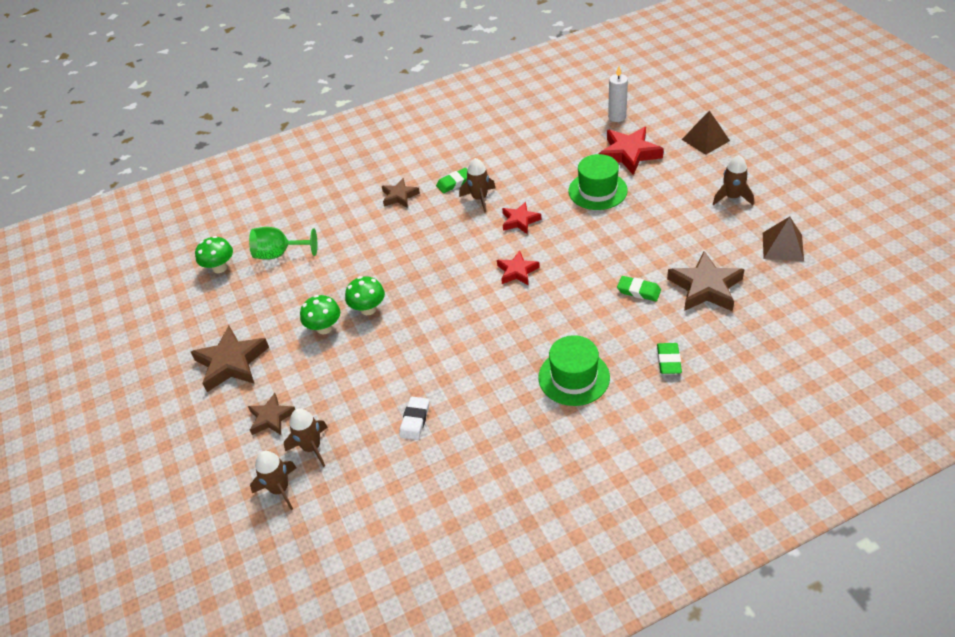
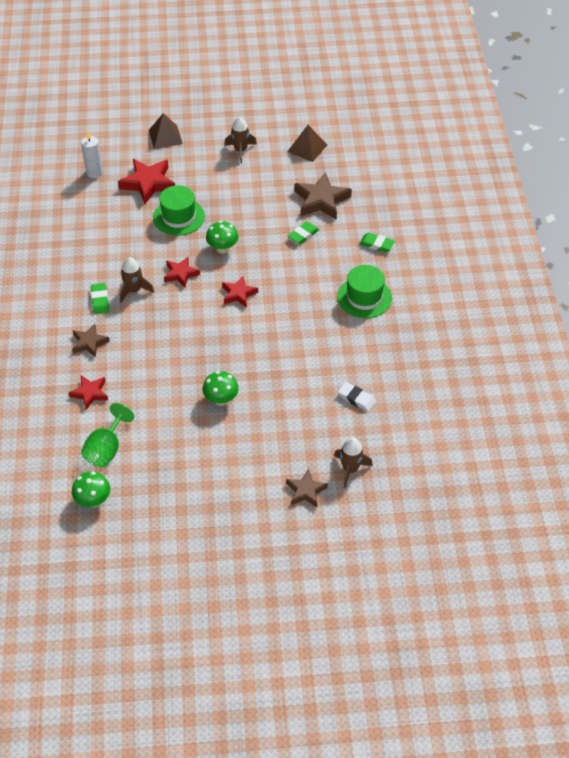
camera: 75 degrees left, 5 degrees up
brown star [191,326,269,392] -> none
brown rocket [250,451,297,510] -> none
green mushroom [300,295,340,334] -> green mushroom moved to [206,221,239,253]
none -> red star [69,375,108,410]

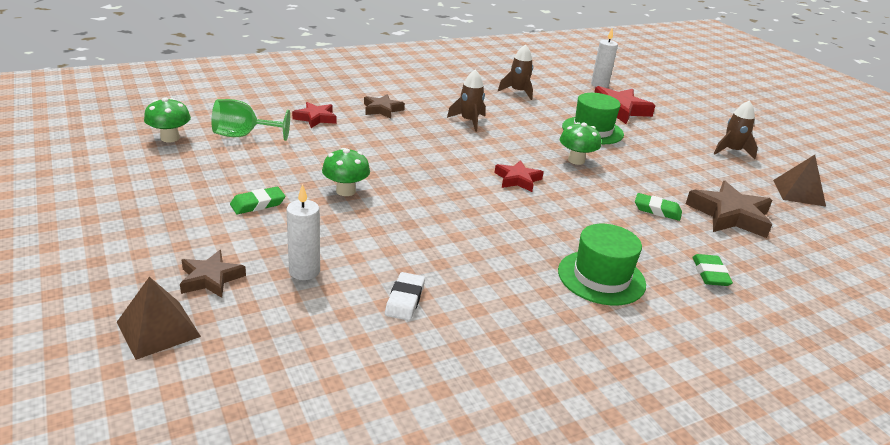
camera: 65 degrees right, 20 degrees down
green eraser [91,283,109,314] -> green eraser moved to [230,187,285,214]
brown pyramid [149,113,183,149] -> brown pyramid moved to [117,277,201,360]
red star [164,257,200,287] -> none
brown rocket [334,438,373,488] -> brown rocket moved to [498,44,533,100]
none -> white candle [286,184,320,280]

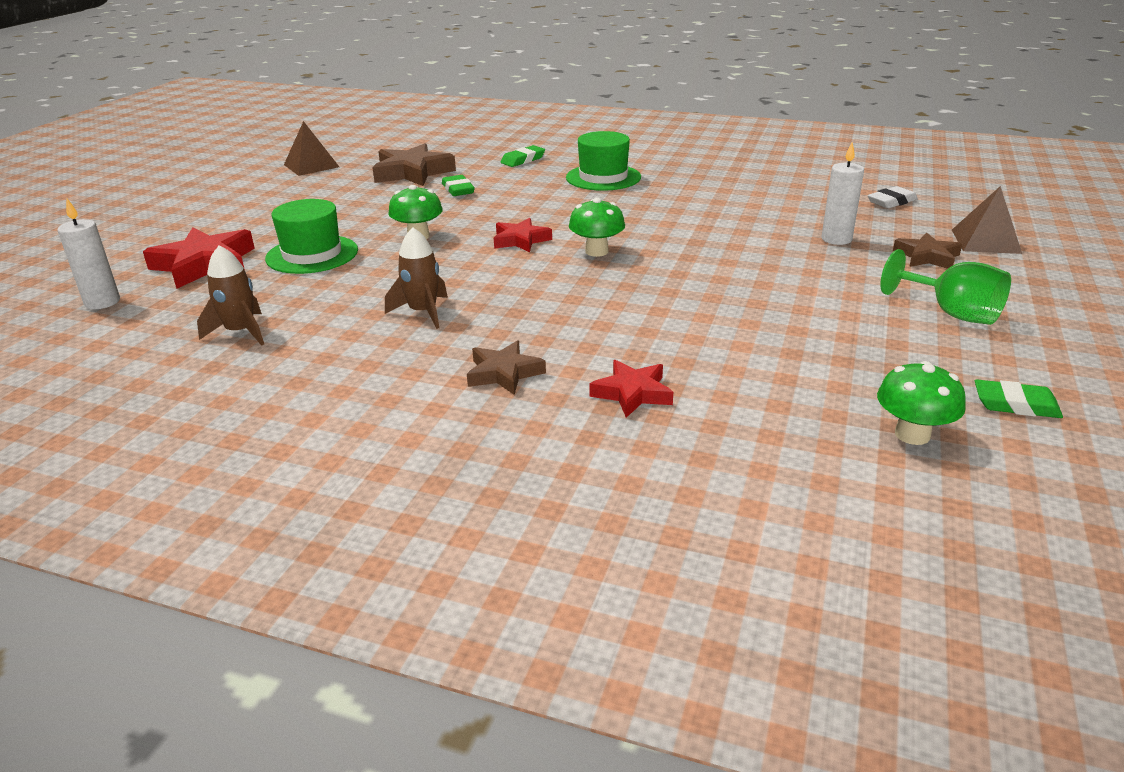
camera: 130 degrees left, 0 degrees up
green goblet [212,99,290,141] -> green goblet moved to [881,249,1011,325]
green eraser [230,187,285,214] -> green eraser moved to [975,379,1063,418]
green mushroom [322,148,370,196] -> green mushroom moved to [569,198,625,257]
white eraser [385,272,425,321] -> white eraser moved to [868,186,918,208]
brown rocket [714,100,758,159] -> none

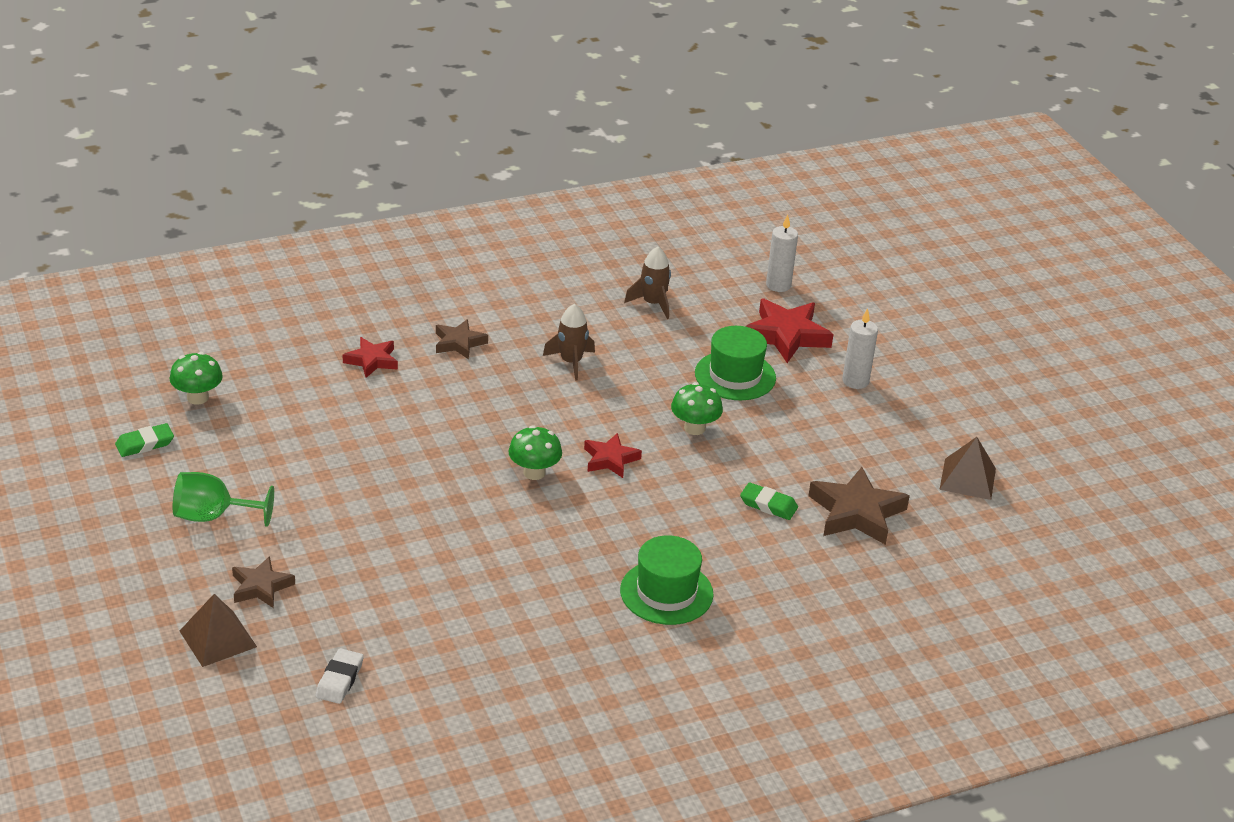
camera: 135 degrees right, 5 degrees up
green eraser [500,145,545,167] -> none
white candle [821,142,864,245] -> white candle moved to [842,308,878,389]

